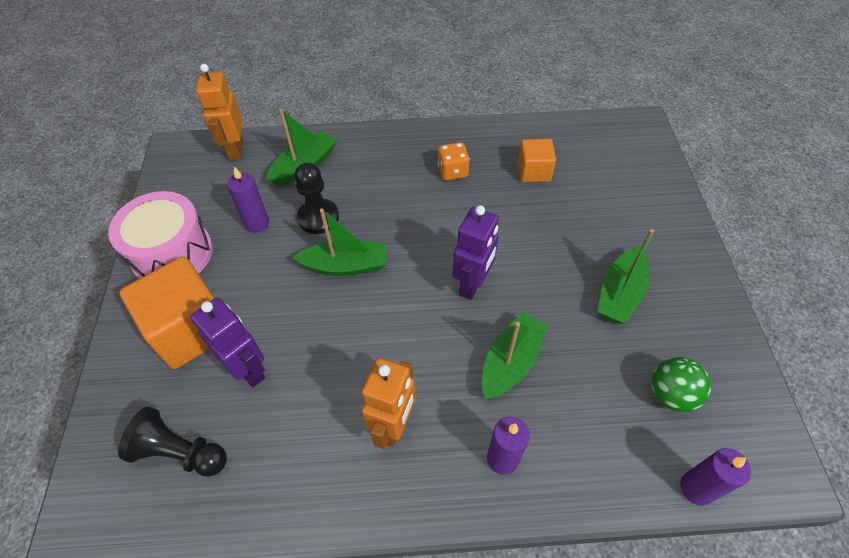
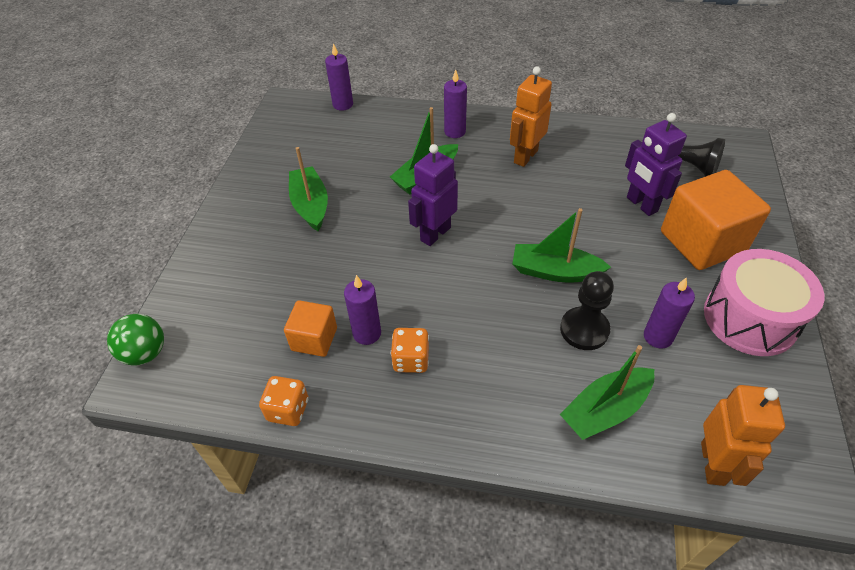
camera: 165 degrees left, 5 degrees down
green boat [598,229,654,324] -> green boat turned 60 degrees counterclockwise [289,147,328,231]
green ball [651,357,711,412] -> green ball moved to [107,314,164,366]
none -> orange dice [259,376,308,426]
none -> purple candle [344,275,381,345]

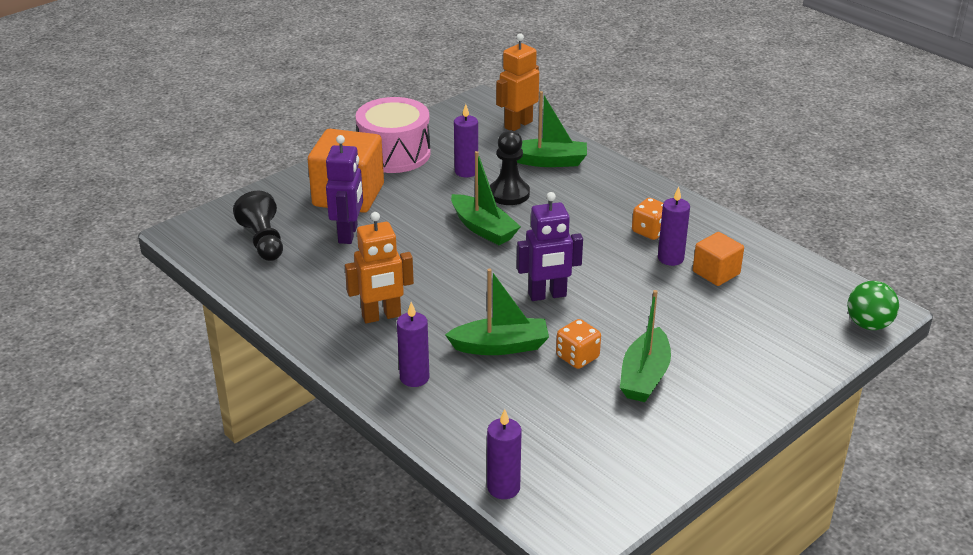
camera: 145 degrees left, 15 degrees down
orange dice [259,376,308,426] -> orange dice moved to [556,319,601,369]

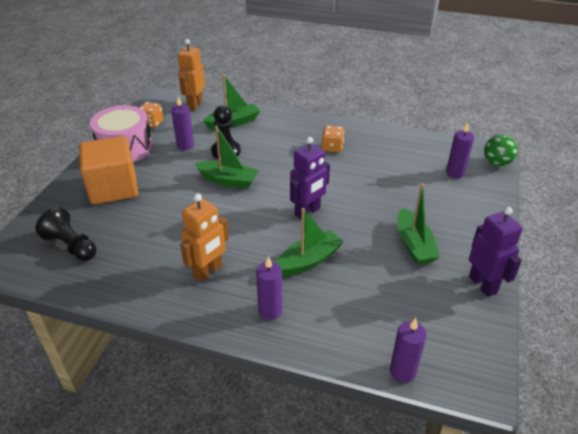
camera: 30 degrees left, 5 degrees up
purple robot [326,135,363,244] -> purple robot moved to [469,207,523,297]
orange dice [556,319,601,369] -> orange dice moved to [139,102,163,128]
purple candle [658,187,690,266] -> purple candle moved to [446,122,474,178]
orange cube [693,232,744,286] -> none

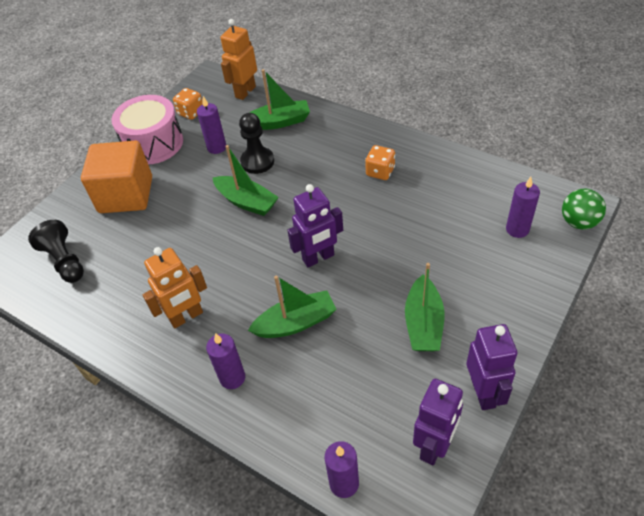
camera: 20 degrees right, 10 degrees up
none -> purple robot [413,379,463,465]

